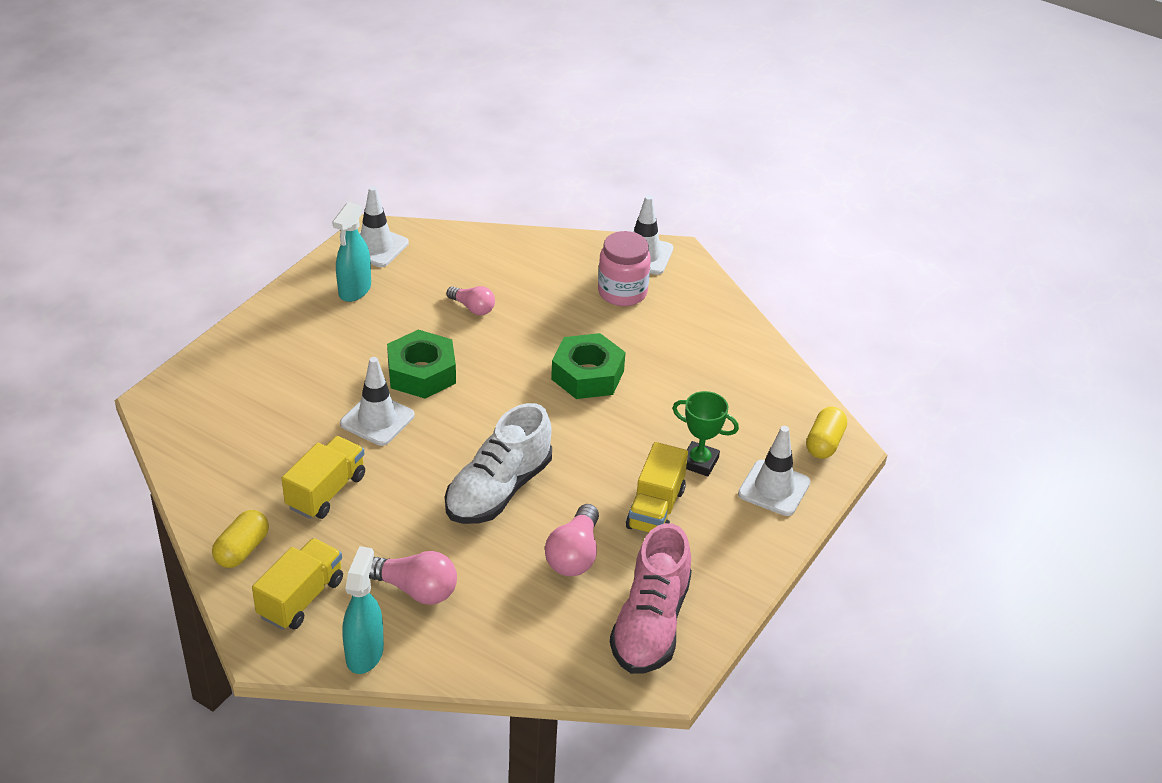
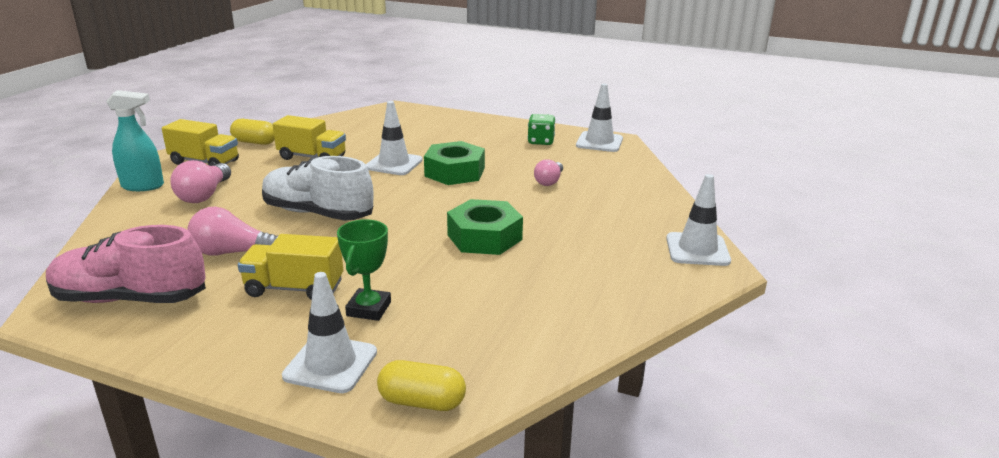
camera: 80 degrees right, 15 degrees down
turquoise spray bottle [332,202,371,302] -> green dice [527,114,555,145]
pink jar [598,231,651,306] -> none

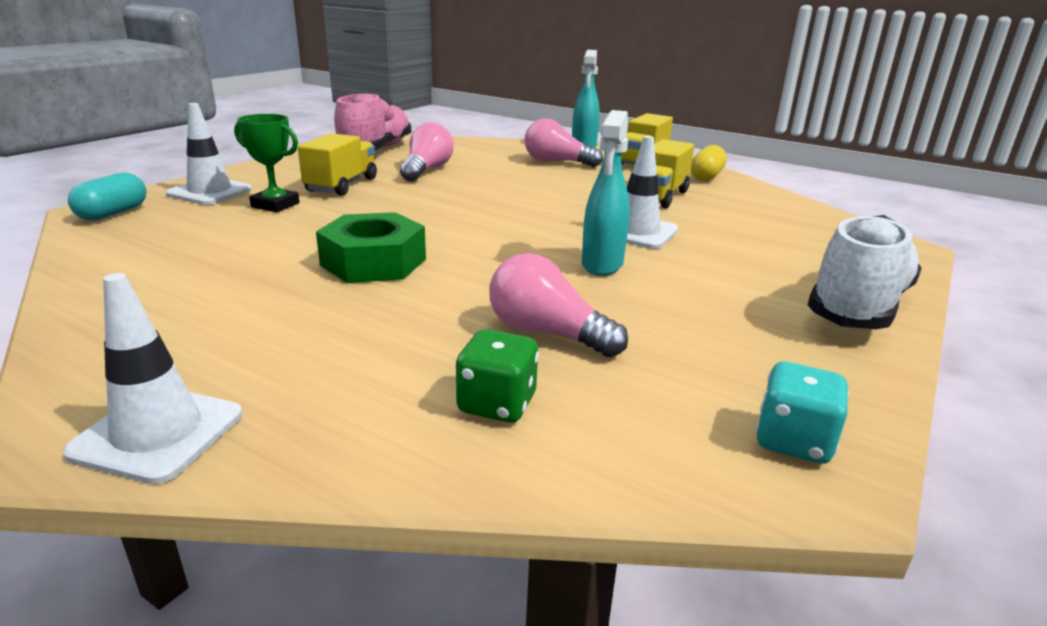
camera: 100 degrees right, 0 degrees up
white shoe [262,156,373,221] -> white shoe moved to [808,215,922,329]
yellow capsule [377,360,466,411] -> turquoise capsule [68,173,146,221]
green nut [424,141,485,185] -> turquoise spray bottle [582,110,630,276]
green dice [527,114,555,145] -> green dice moved to [456,329,539,423]
pink light bulb [534,159,563,186] -> pink light bulb [489,253,628,357], size x1.51
white traffic cone [576,84,623,152] -> turquoise dice [756,362,849,464]

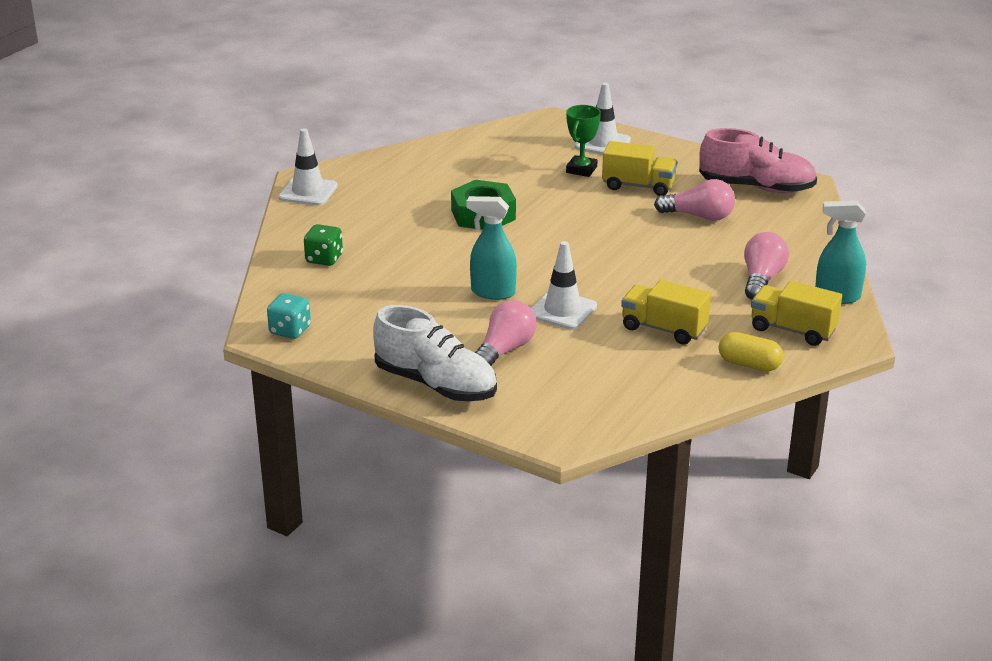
camera: 90 degrees right, 5 degrees up
turquoise capsule [68,173,146,221] -> none
pink light bulb [489,253,628,357] -> pink light bulb moved to [475,300,537,366]

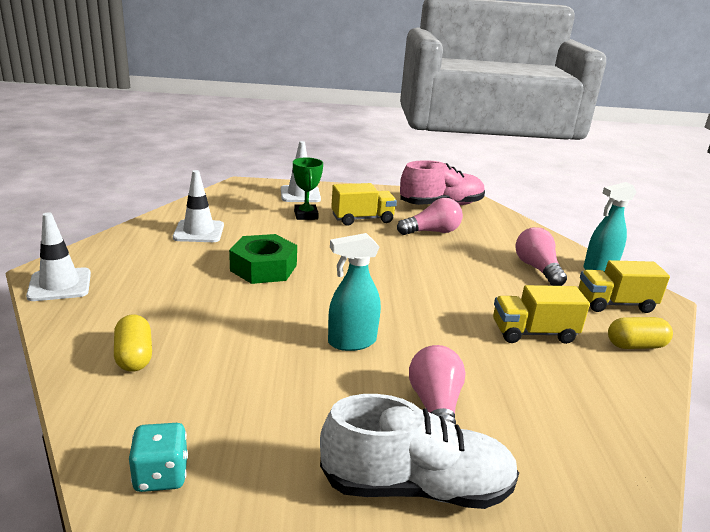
camera: 35 degrees left, 5 degrees down
green dice [304,224,343,266] -> yellow capsule [114,315,152,372]
white traffic cone [531,241,597,330] -> white traffic cone moved to [173,170,224,242]

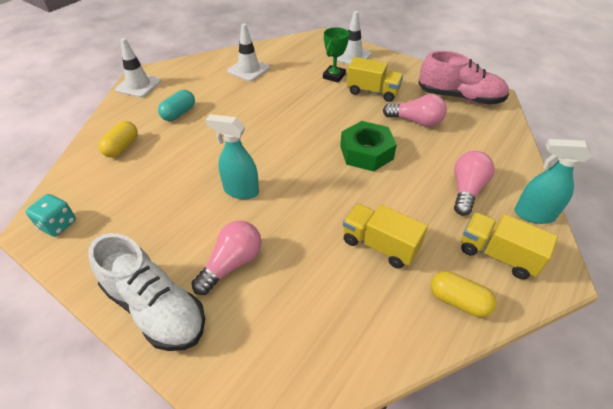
camera: 40 degrees right, 20 degrees up
green nut [229,234,297,284] -> green nut moved to [340,121,397,171]
none -> turquoise capsule [158,90,195,121]

